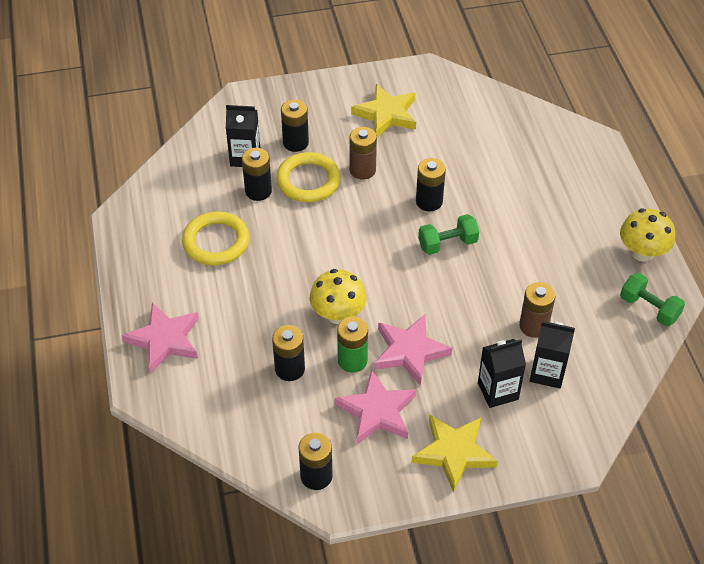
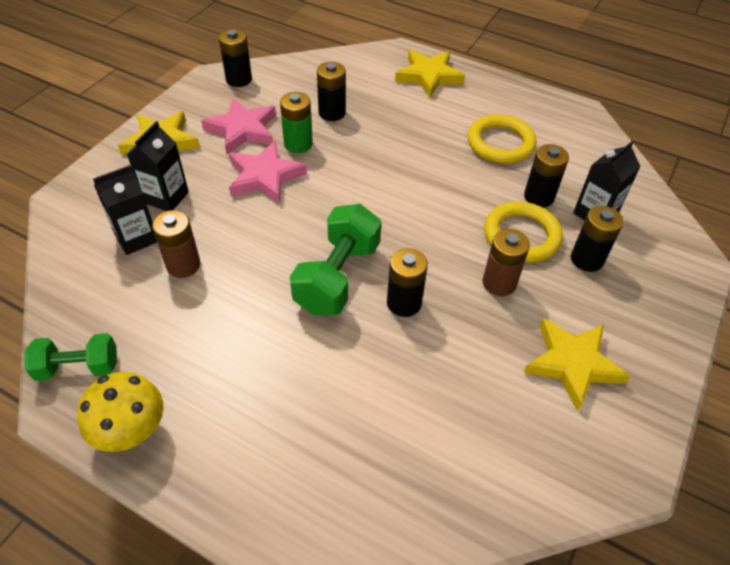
camera: 130 degrees right, 0 degrees up
pink star [121,303,199,373] -> yellow star [395,50,465,98]
yellow mushroom [309,269,367,324] -> none
green dumbbell [418,214,479,255] -> green dumbbell [290,204,381,315], size x1.60

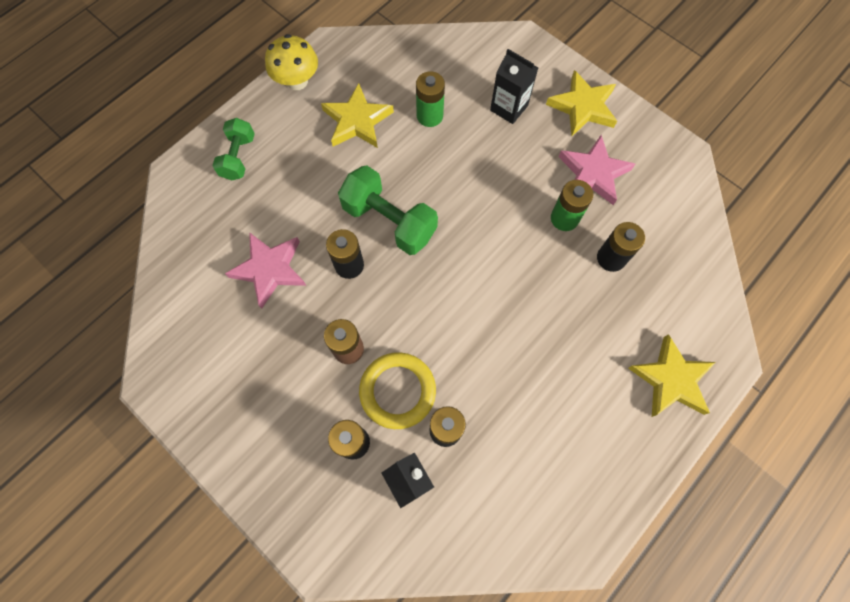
camera: 105 degrees right, 20 degrees up
green dumbbell [24,333,117,381] -> green dumbbell moved to [212,118,255,181]
black carton [93,165,157,255] -> none
brown battery [152,210,201,278] -> green battery [416,71,445,127]
black battery [219,29,252,87] -> none
pink star [229,141,307,204] -> pink star moved to [225,232,306,309]
yellow ring [468,114,537,164] -> none
yellow star [524,318,630,411] -> yellow star moved to [321,83,394,148]

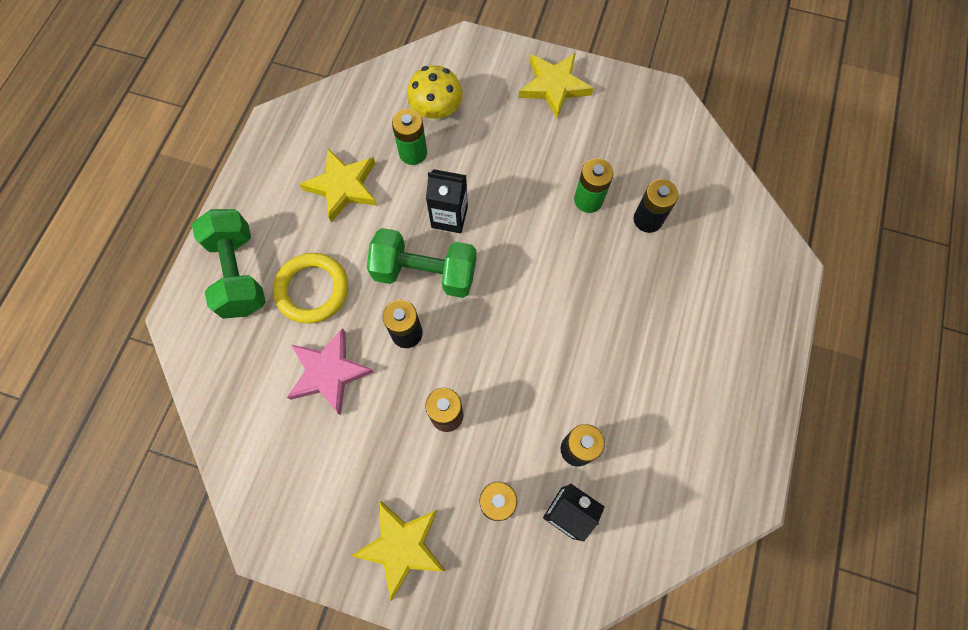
camera: 25 degrees left, 0 degrees up
green dumbbell [212,118,255,181] -> green dumbbell [192,209,266,319], size x1.60
yellow mushroom [265,34,318,90] -> yellow mushroom moved to [407,65,463,122]
yellow ring [359,352,436,429] -> yellow ring moved to [273,253,348,324]
black carton [490,49,538,124] -> black carton moved to [426,169,468,233]
pink star [559,135,635,205] -> none
yellow star [628,334,716,417] -> yellow star moved to [351,501,446,601]

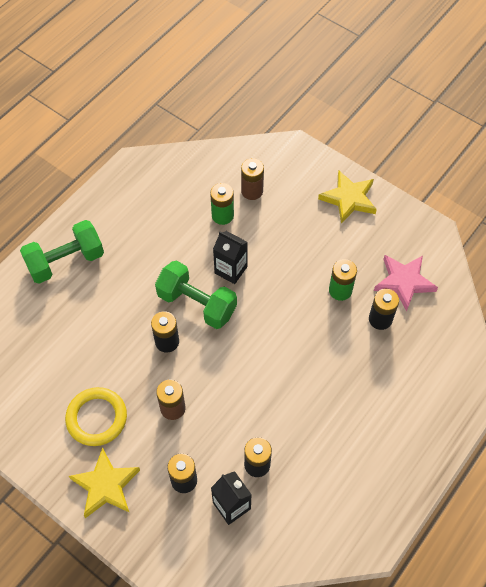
camera: 20 degrees right, 10 degrees down
green dumbbell [192,209,266,319] -> green dumbbell turned 60 degrees clockwise [20,220,104,284]
yellow ring [273,253,348,324] -> yellow ring moved to [65,387,127,446]
pink star [287,328,374,415] -> pink star moved to [374,255,438,311]
yellow star [299,149,377,222] -> none
yellow mushroom [407,65,463,122] -> brown battery [241,158,264,200]

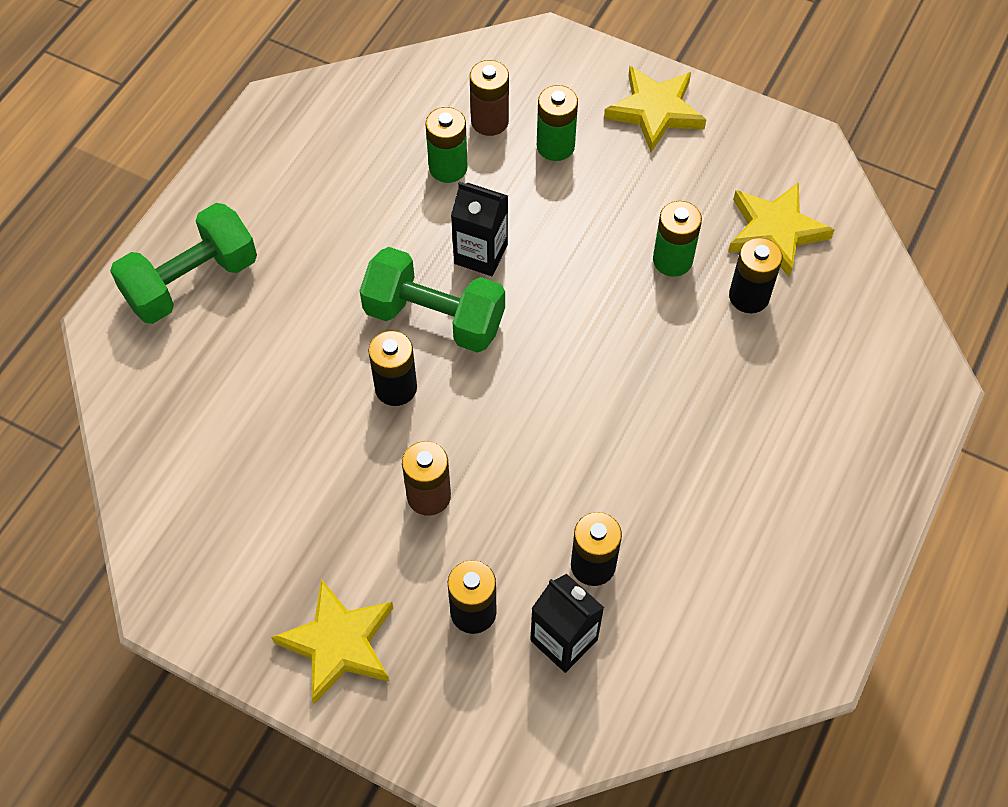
camera: 10 degrees left, 0 degrees up
yellow ring [65,387,127,446] -> none
pink star [374,255,438,311] -> yellow star [728,182,835,278]
none -> green battery [537,85,578,161]

